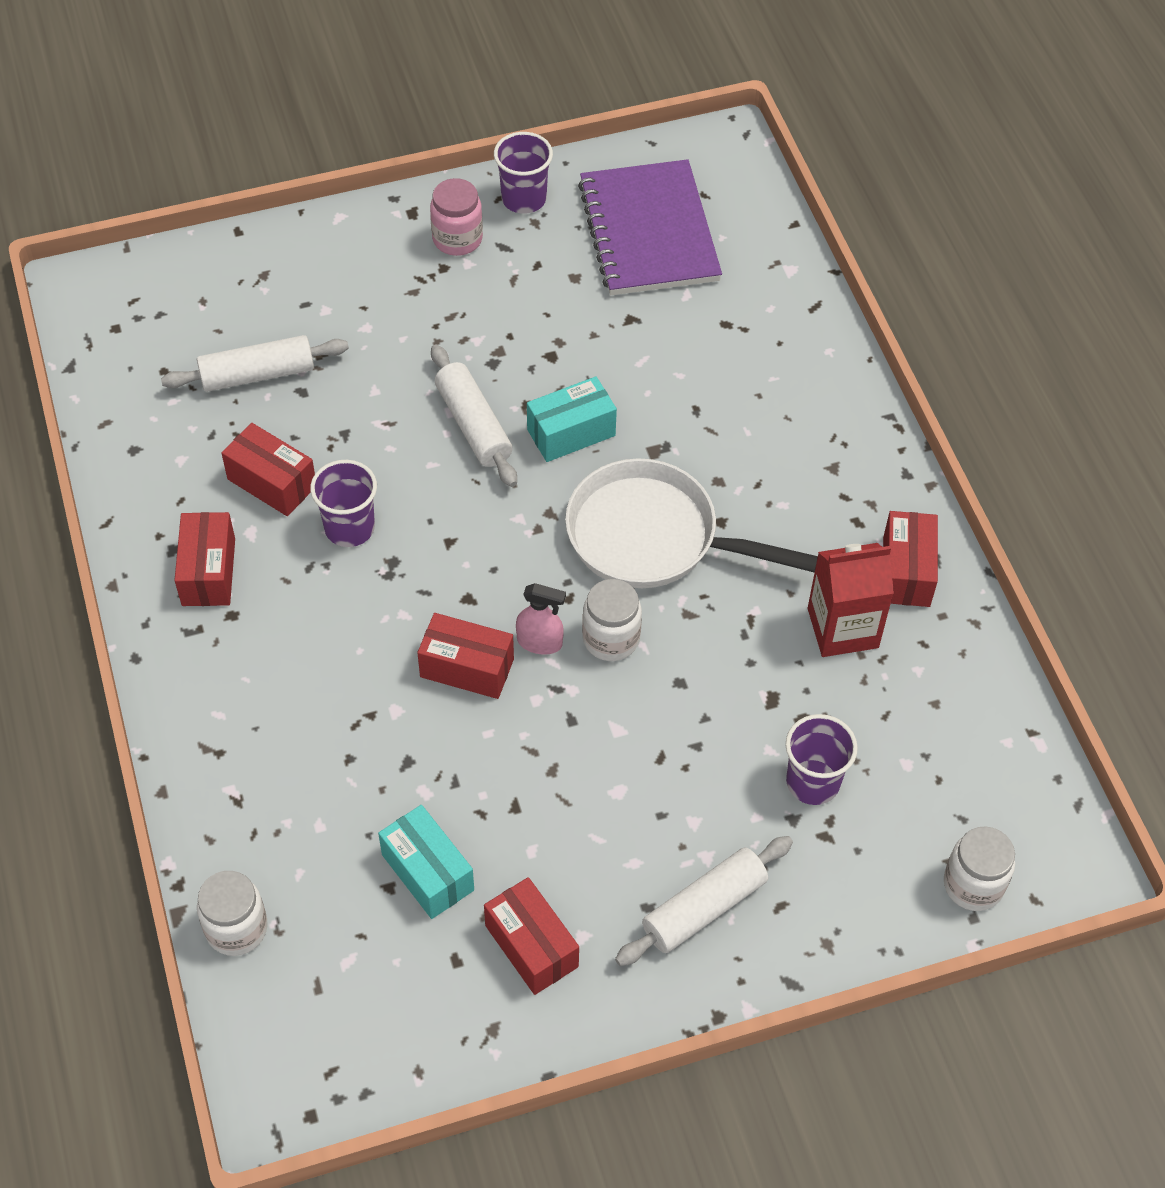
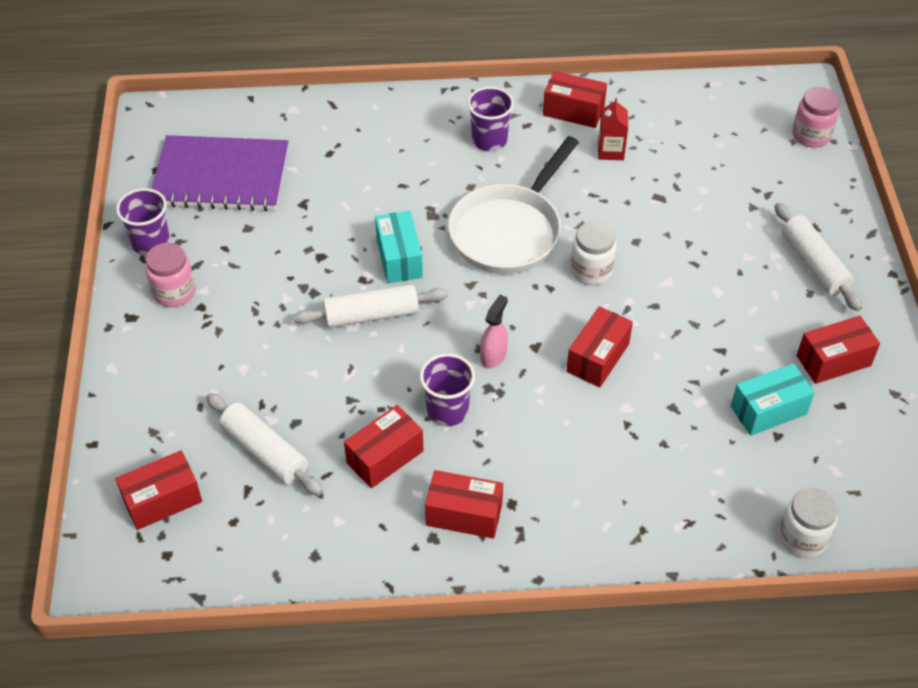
camera: 75 degrees left, 5 degrees down
white rolling pin [161,335,349,392] -> white rolling pin turned 45 degrees counterclockwise [206,393,323,495]
pink spray bottle [516,583,566,654] -> pink spray bottle moved to [480,295,508,368]
purple cup [786,714,858,805] -> purple cup moved to [467,87,514,151]
red carton [808,543,894,657] -> red carton [598,98,628,160], size x0.62
white jar [944,827,1015,911] -> pink jar [792,87,839,148]
none -> red box [115,450,202,530]

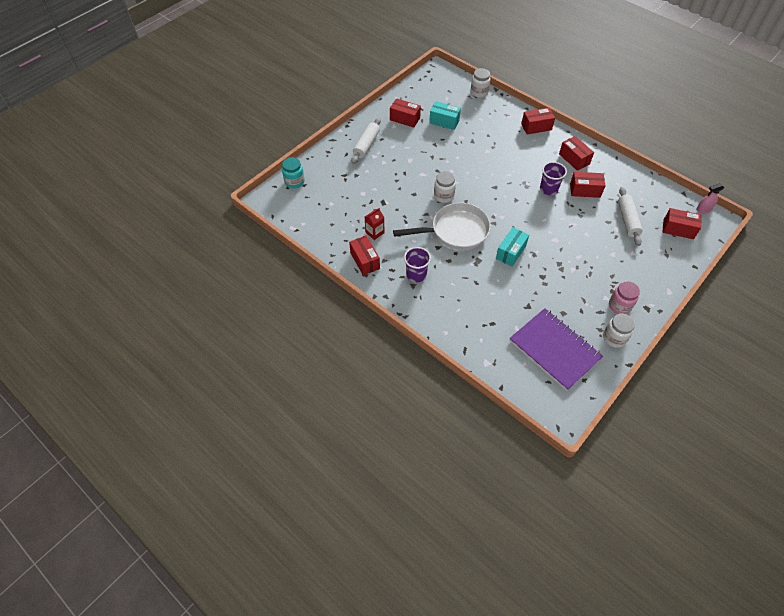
camera: 135 degrees left, 5 degrees up
purple cup [116,188,170,256] -> white jar [603,314,635,348]
white rolling pin [293,284,448,328] -> none
pink spray bottle [480,295,508,368] -> pink spray bottle moved to [696,183,724,214]
red box [566,306,633,387] -> red box moved to [521,108,555,135]
pink jar [792,87,839,148] -> turquoise jar [282,157,305,189]

